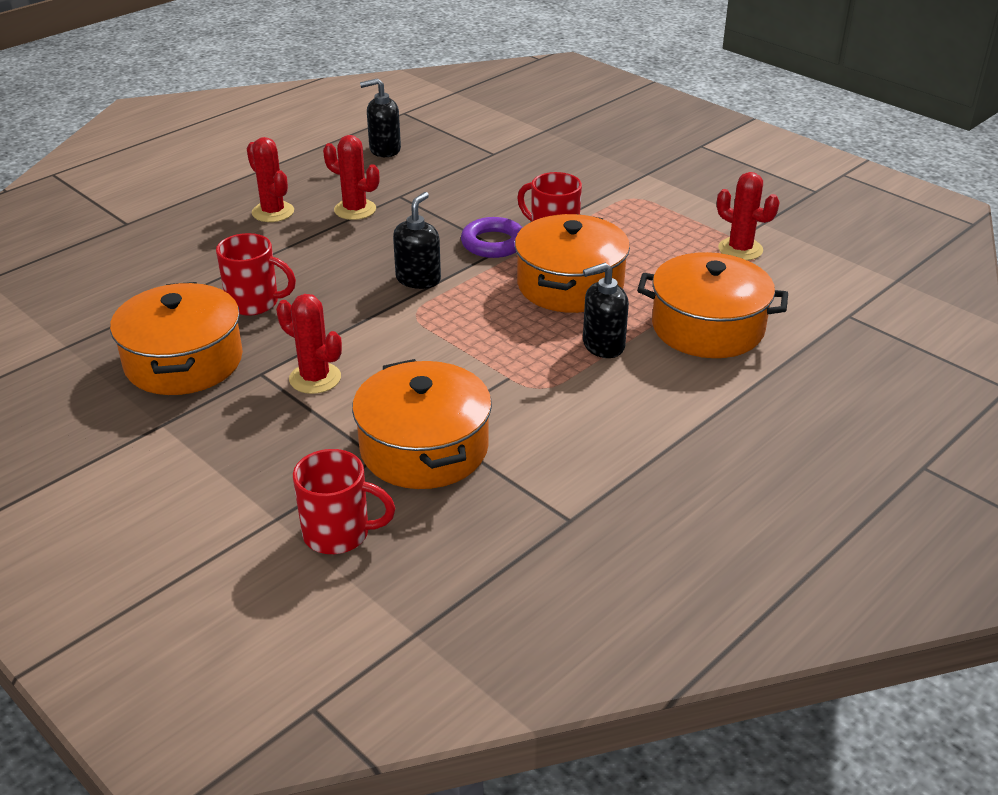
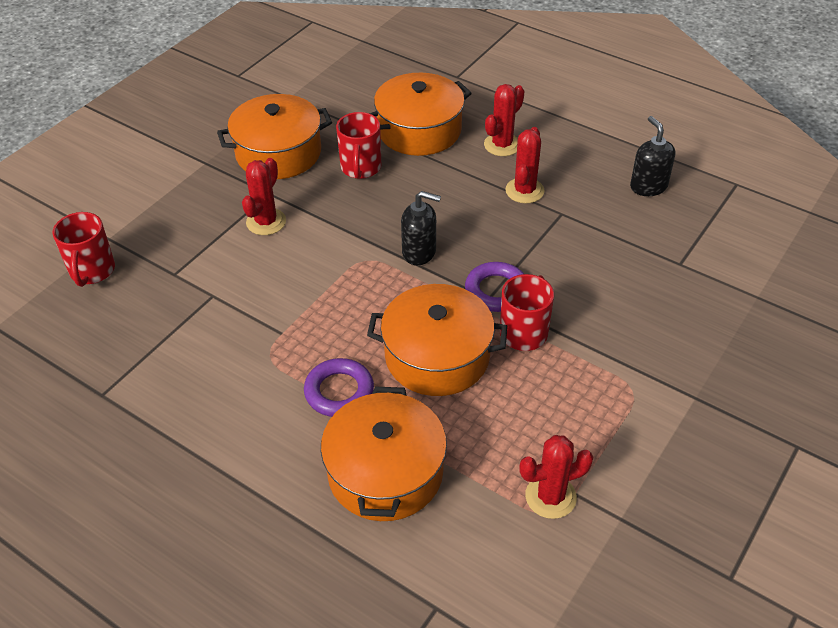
camera: 80 degrees right, 10 degrees up
orange pot [352,359,492,489] -> orange pot moved to [369,73,472,156]
black soap dispenser [583,263,629,358] -> purple ring [304,358,374,417]
red cactus [717,172,780,260] -> red cactus turned 45 degrees clockwise [519,435,593,519]

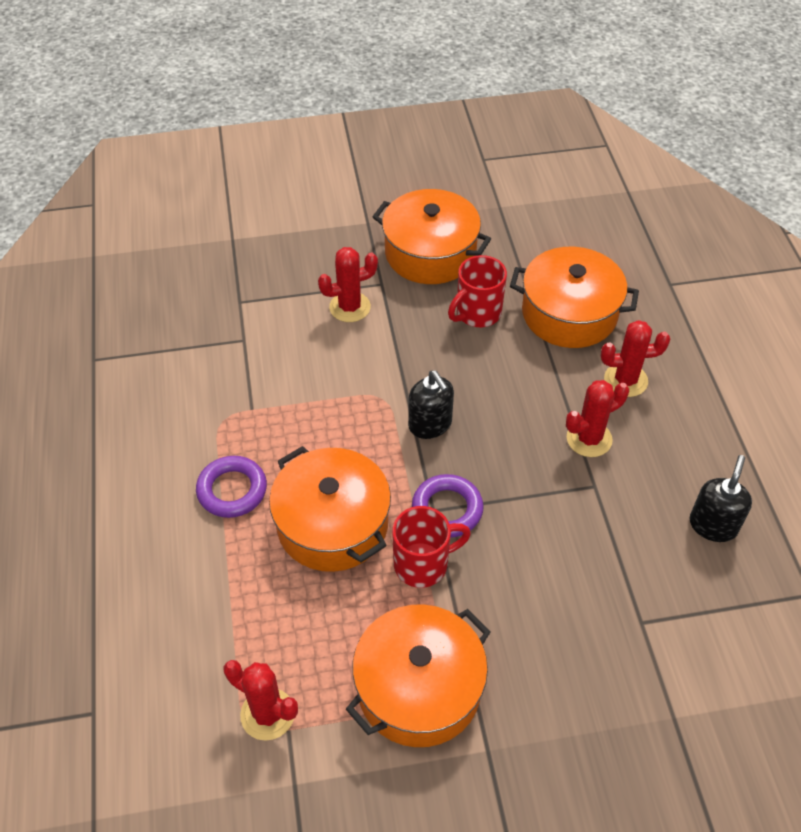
camera: 45 degrees right, 5 degrees up
red mug [52,212,115,287] -> none
orange pot [321,386,447,521] -> orange pot moved to [346,604,490,747]

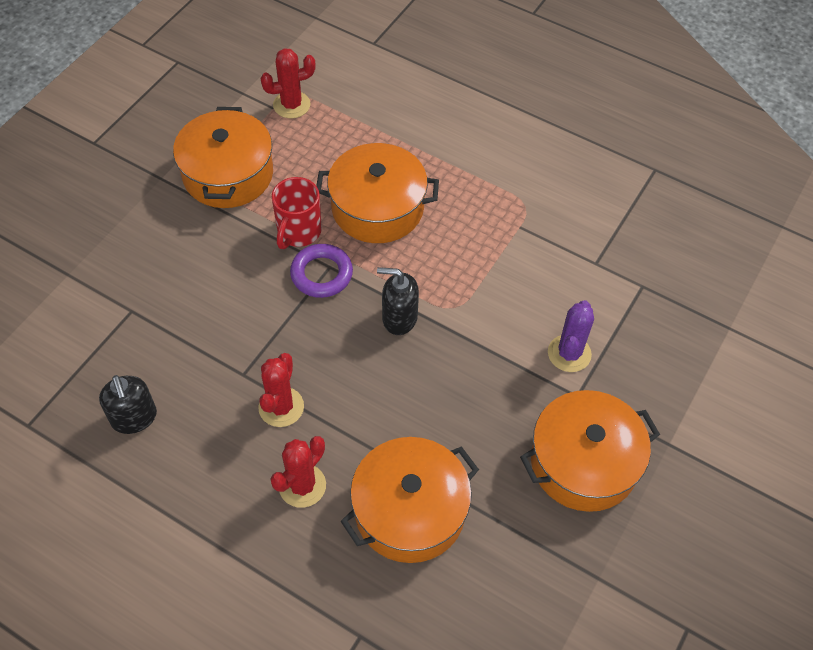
camera: 130 degrees right, 5 degrees up
purple ring [196,456,267,518] -> none
red cactus [318,247,378,322] -> purple cactus [548,300,594,372]
red mug [448,255,507,327] -> none

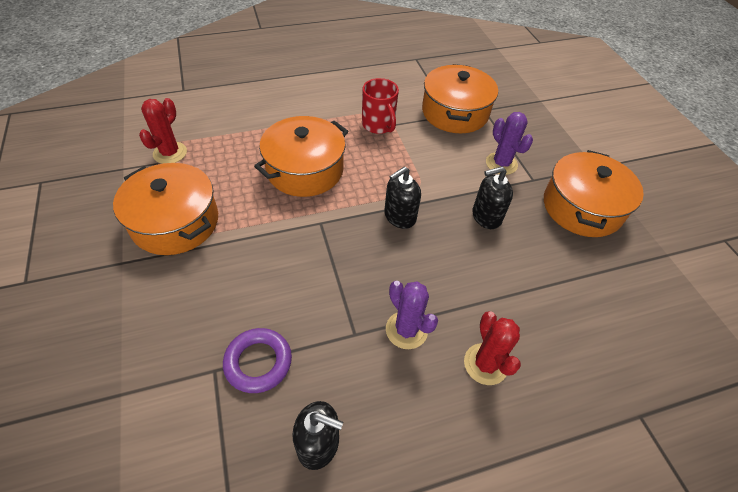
camera: 50 degrees left, 5 degrees down
red cactus [258,353,304,427] -> purple cactus [386,281,438,349]
red mug [272,177,322,249] -> red mug moved to [362,78,399,134]
purple ring [290,244,353,298] -> purple ring moved to [223,328,292,393]
orange pot [341,437,479,563] -> orange pot moved to [422,64,498,133]
none -> black soap dispenser [472,166,513,229]

